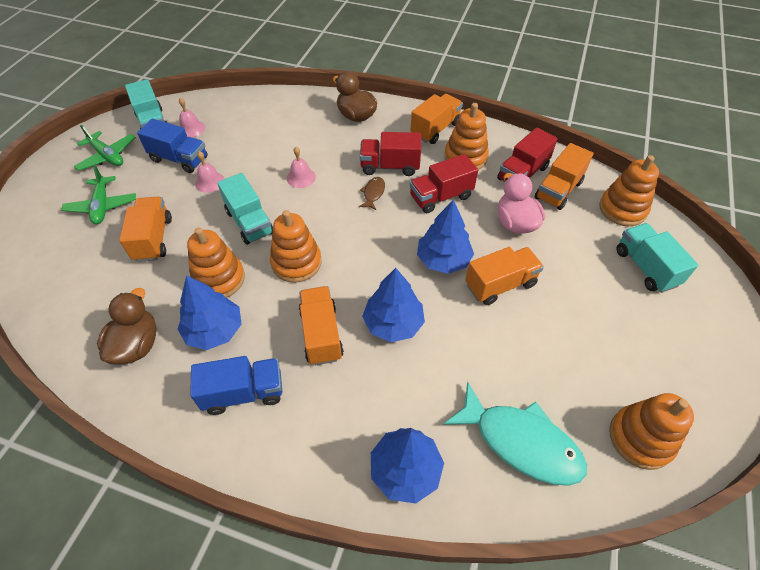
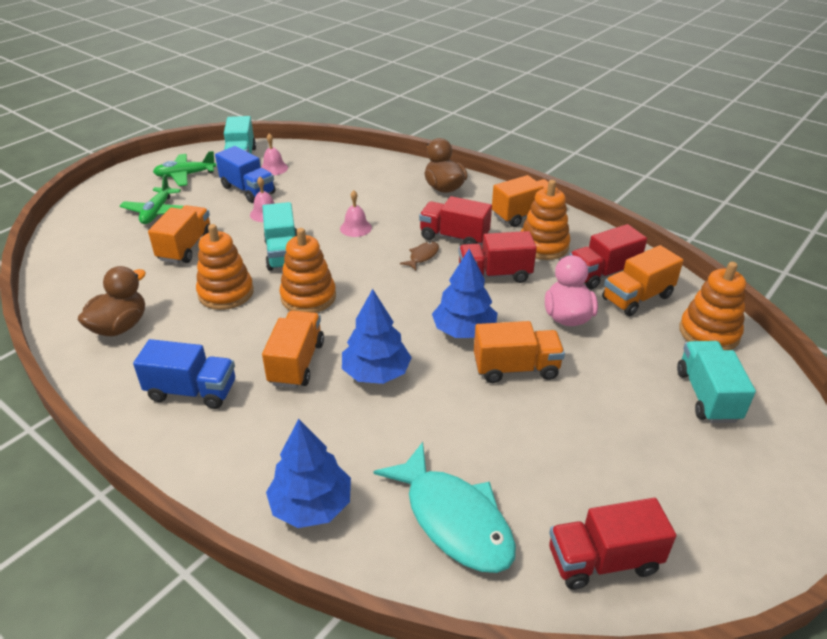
camera: 20 degrees right, 15 degrees down
green plane [74,125,136,171] -> green plane turned 105 degrees clockwise [153,151,216,186]
blue tree [178,275,242,350] -> none
orange stacking toy [609,393,694,470] -> red truck [549,498,676,590]

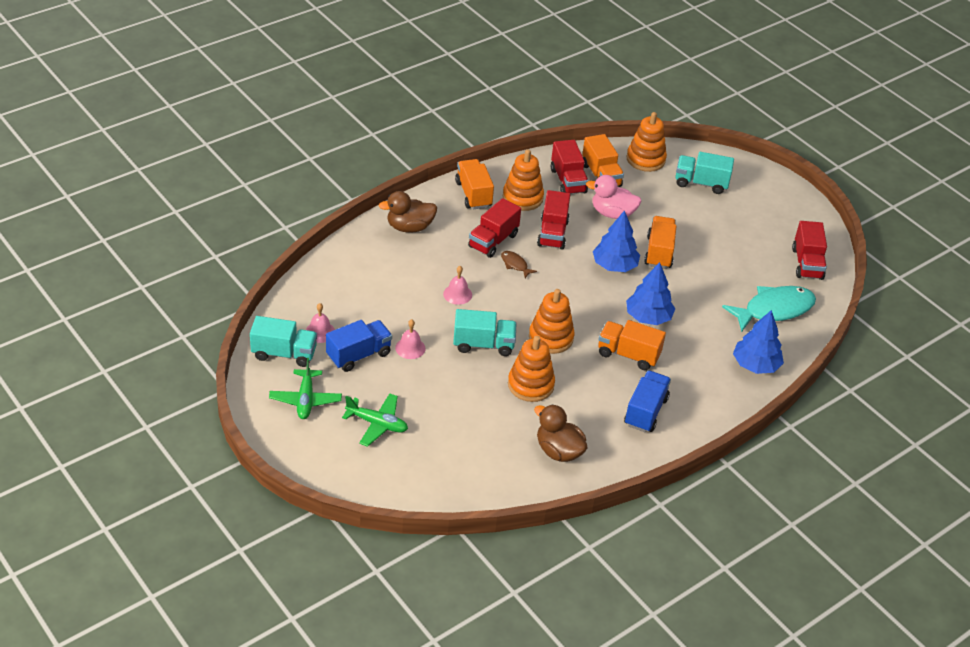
camera: 80 degrees left, 5 degrees up
orange truck [148,205,210,263] -> none

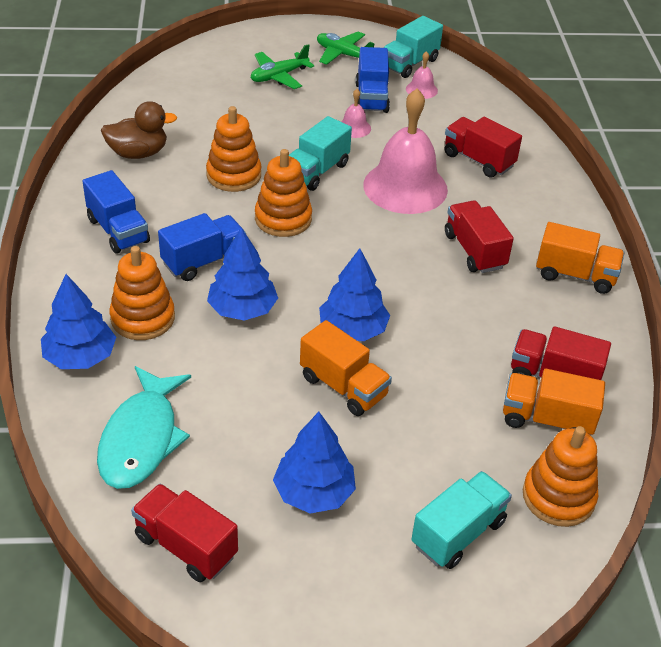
camera: 125 degrees right, 0 degrees up
brown duck [379,191,437,233] -> none
pink bell [443,266,472,305] -> pink bell [363,89,448,214], size x2.35
brown fish [501,251,537,278] -> none
orange stacking toy [503,150,544,211] -> orange stacking toy moved to [109,246,175,340]
red truck [537,190,570,250] -> red truck moved to [444,117,522,178]
pink duck [586,175,642,219] -> none
orange truck [598,320,666,370] -> blue truck [158,213,246,281]
none -> blue tree [273,412,356,513]

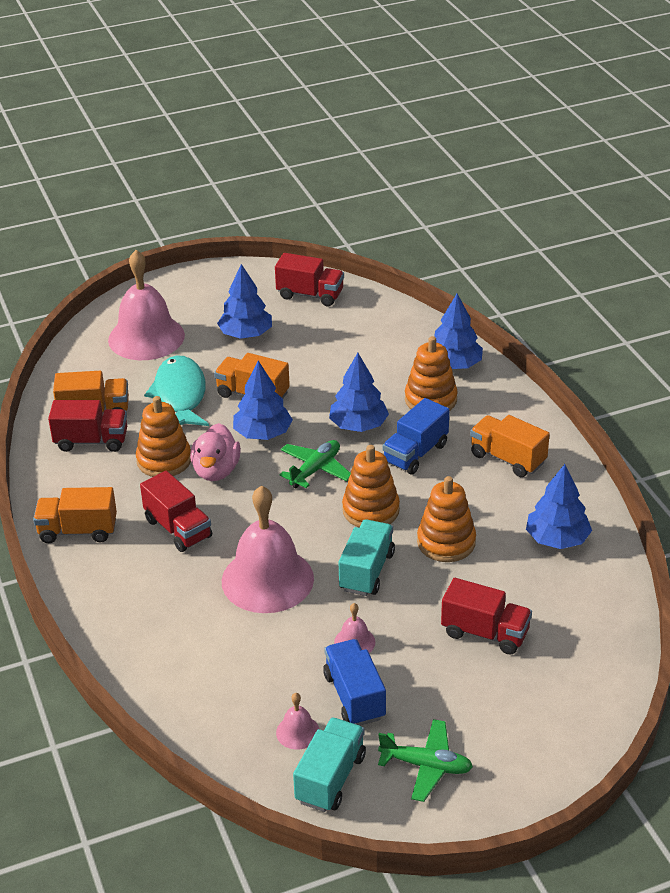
camera: 165 degrees right, 5 degrees down
blue truck [82,170,150,254] -> orange truck [470,415,550,477]
turquoise fish [97,366,191,489] -> turquoise fish moved to [144,355,209,426]
brown duck [101,101,177,159] -> blue tree [526,464,592,549]
green plane [251,44,314,89] -> green plane moved to [279,440,351,488]
turquoise truck [411,471,512,569] -> pink bell [108,250,185,360]
red truck [444,117,522,178] -> red truck moved to [441,578,532,655]
orange stacking toy [523,426,598,527] -> orange stacking toy moved to [136,396,191,477]
none -> pink duck [190,423,241,481]

